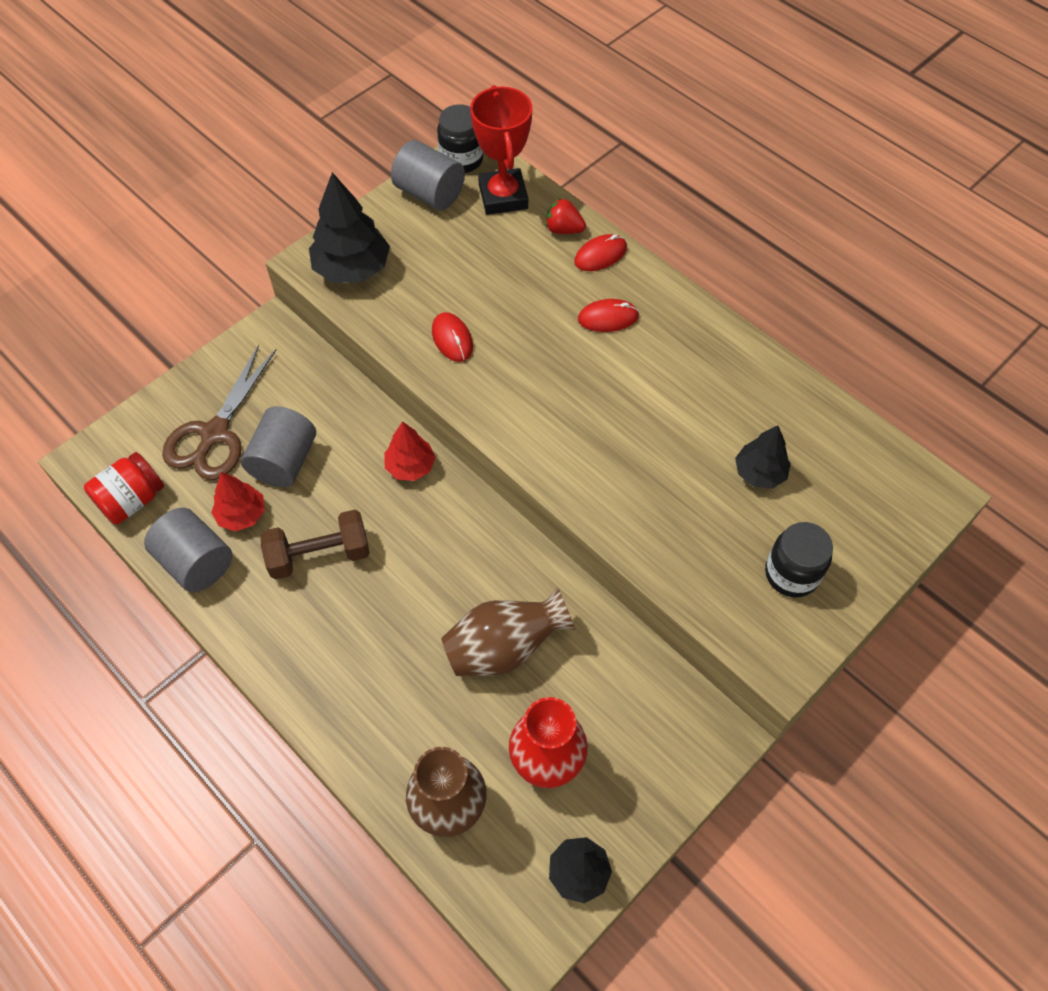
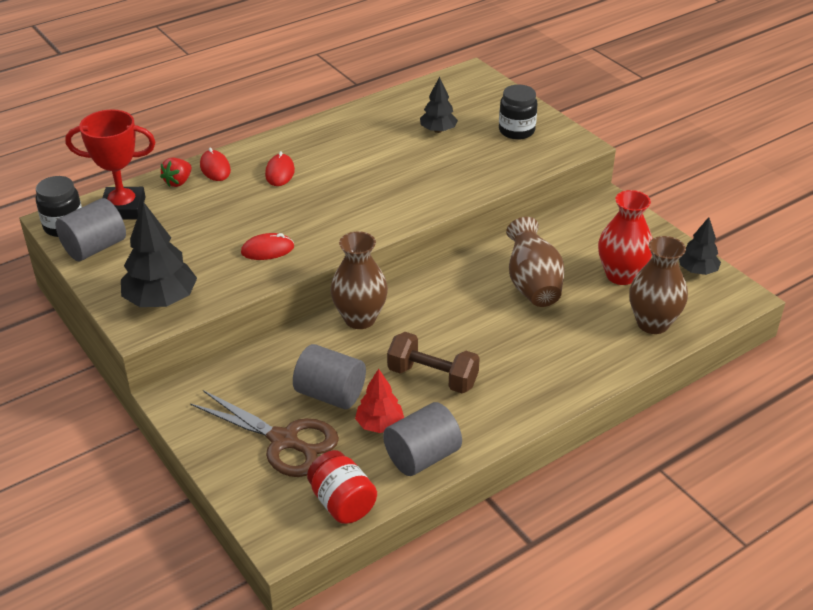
camera: 80 degrees left, 20 degrees down
brown dumbbell [261,510,370,580] -> brown dumbbell turned 60 degrees counterclockwise [387,332,480,393]
red tree [384,421,435,481] -> brown vase [330,231,388,329]

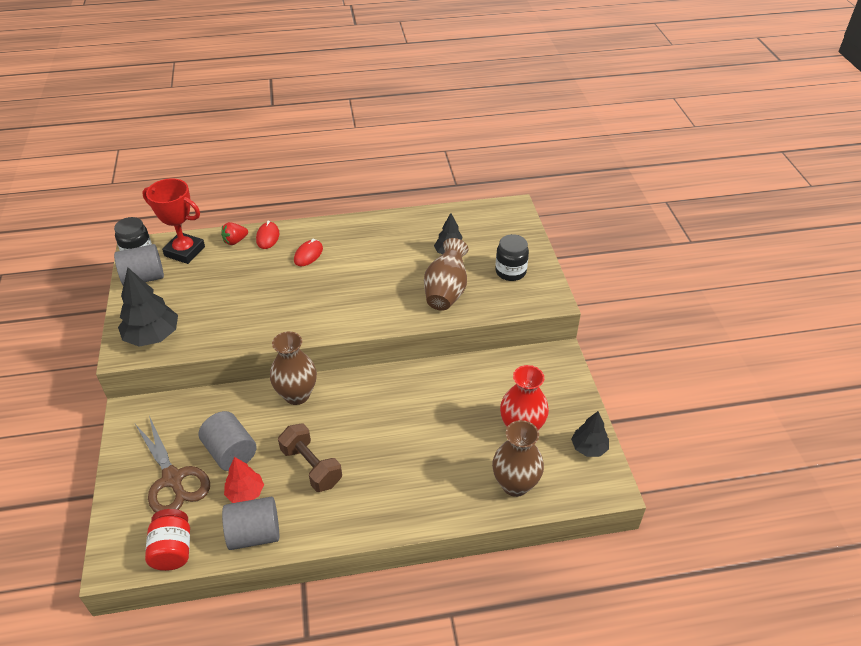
camera: 25 degrees right, 5 degrees up
red mouse [241,233,294,260] -> none
brown vase [506,217,565,307] -> brown vase moved to [424,238,469,311]

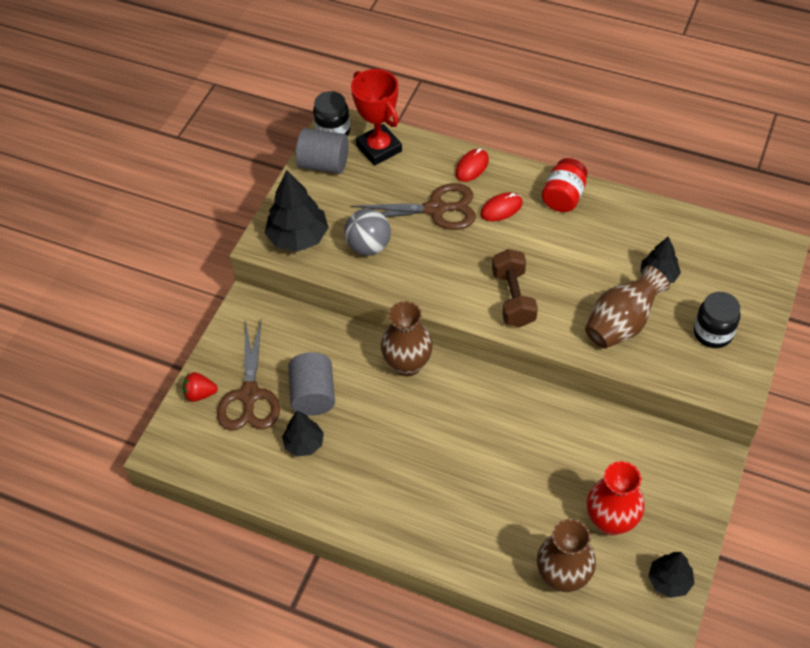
camera: 35 degrees right, 10 degrees up
red jar [145,509,190,571] -> red jar moved to [542,158,587,212]
red strawberry [221,222,248,245] -> red strawberry moved to [182,372,218,402]
grey cylinder [222,496,279,550] -> none
red tree [224,457,264,503] -> black tree [282,411,324,456]
brown dumbbell [278,424,342,492] -> brown dumbbell moved to [492,249,538,327]
none -> grey ball [344,209,391,256]
none -> brown scissors [350,183,476,230]

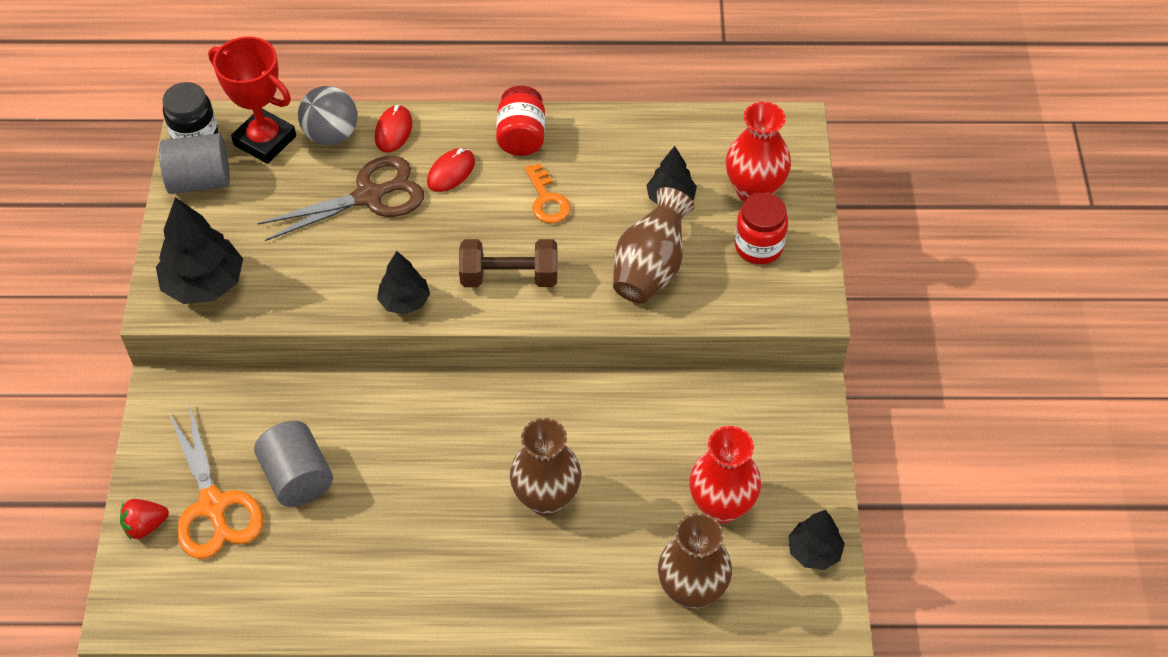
camera: 25 degrees left, 0 degrees up
brown scissors [217,320,280,431] -> orange scissors [169,403,264,559]
black tree [282,411,324,456] -> black tree moved to [377,251,430,315]
grey ball [344,209,391,256] -> grey ball moved to [298,86,357,145]
brown vase [381,301,433,376] -> brown vase moved to [510,418,581,516]
brown dumbbell [492,249,538,327] -> brown dumbbell turned 60 degrees counterclockwise [459,239,557,287]
black jar [694,292,740,348] -> red jar [735,193,788,264]
none -> orange key [524,163,571,224]
none -> red vase [726,102,791,202]

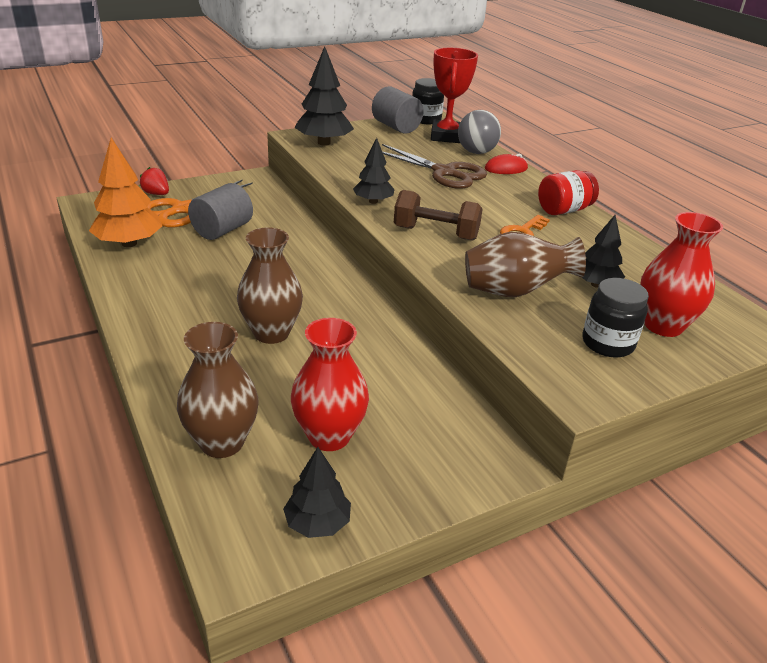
camera: 60 degrees right, 20 degrees down
red mouse [427,148,475,192] -> none
brown dumbbell [459,239,557,287] -> brown dumbbell turned 45 degrees counterclockwise [394,190,483,241]
red jar [735,193,788,264] -> black jar [582,278,649,358]
none -> orange tree [89,138,162,247]

